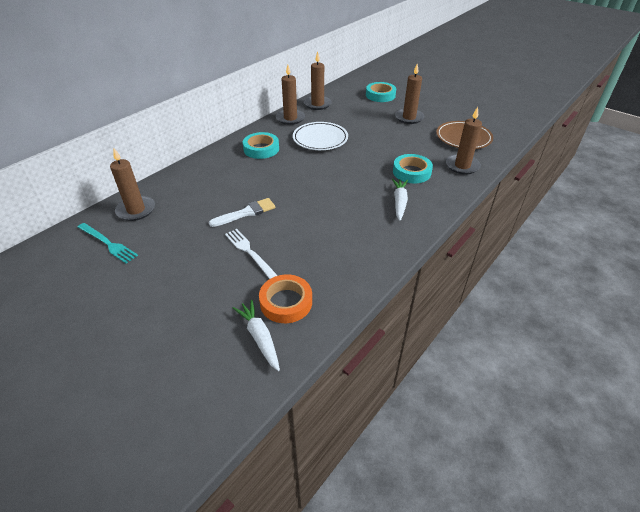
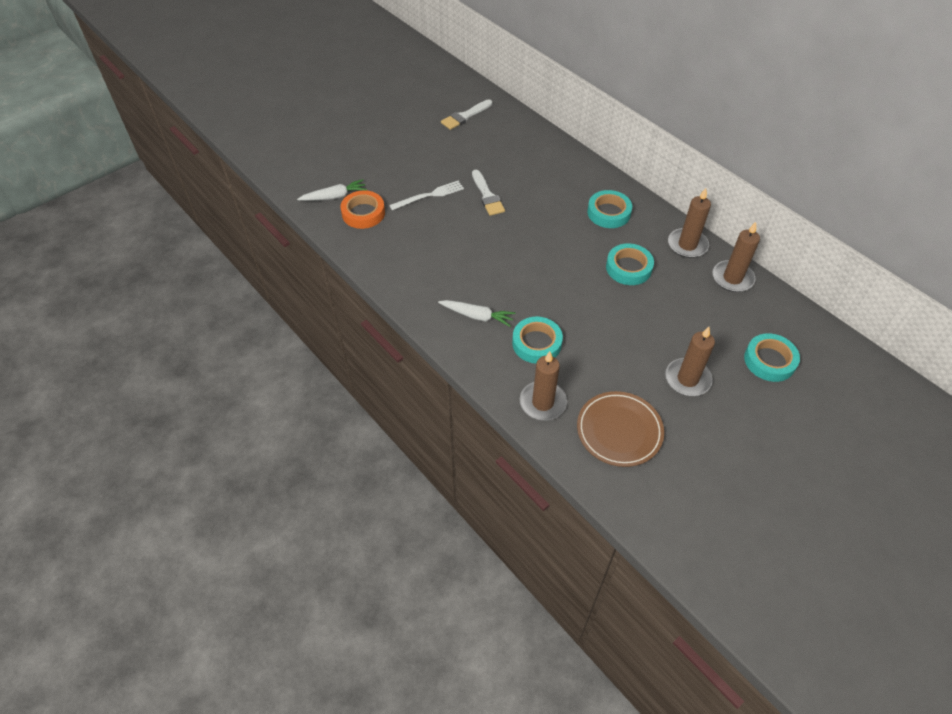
camera: 100 degrees right, 10 degrees up
turquoise fork [78,223,138,263] -> white brush [441,99,492,130]
brown candle [110,148,155,221] -> none
white plate [293,122,348,150] -> turquoise tape [606,243,654,285]

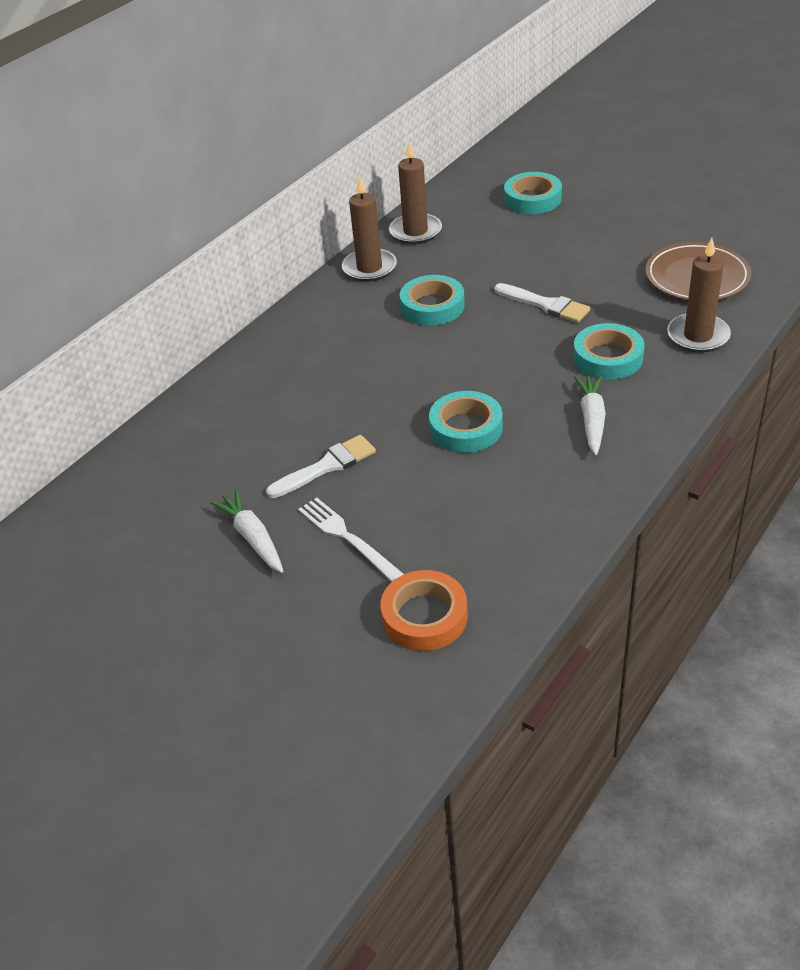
camera: 100 degrees left, 10 degrees down
white carrot [297,179,367,201] -> white carrot moved to [210,489,283,573]
white brush [441,99,492,130] -> white brush moved to [494,283,590,323]
turquoise tape [587,190,632,228] -> turquoise tape moved to [429,391,503,453]
brown candle [665,327,715,396] -> none

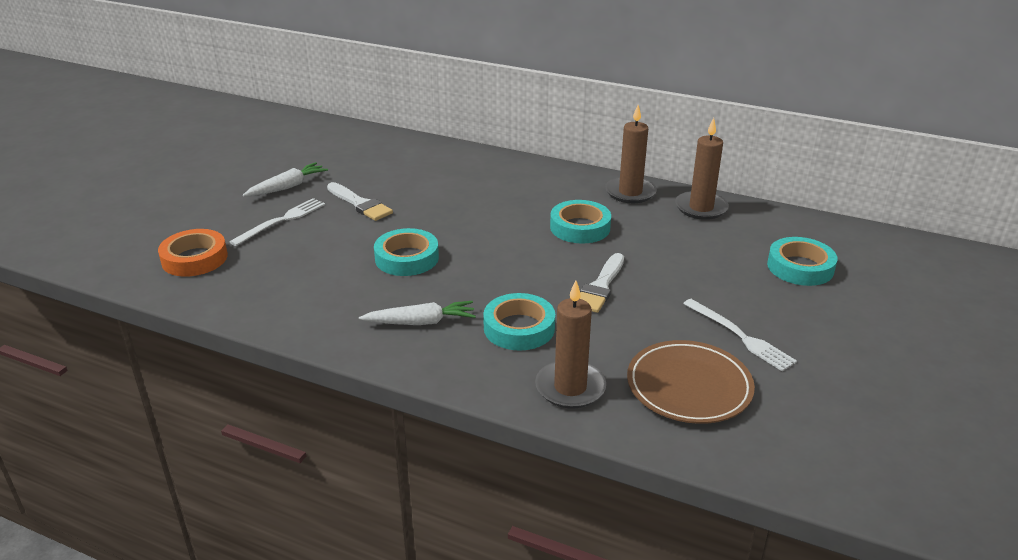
camera: 75 degrees right, 10 degrees down
none -> white fork [683,299,797,371]

